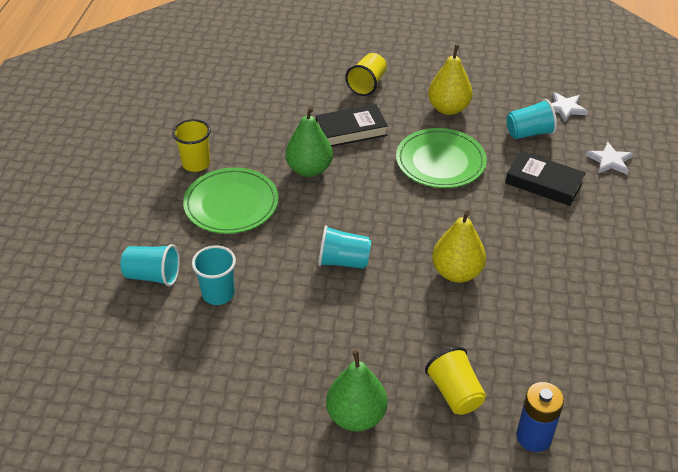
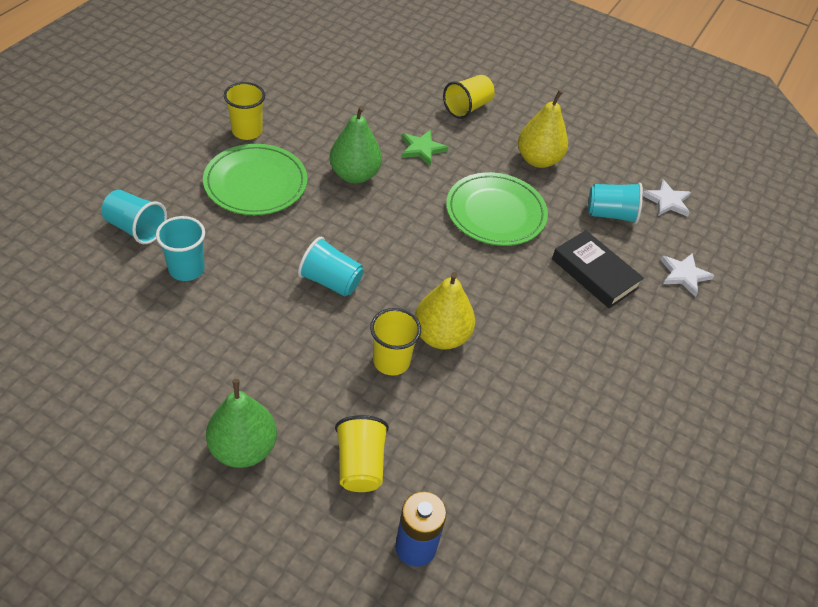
camera: 15 degrees right, 5 degrees up
black book [316,104,388,147] -> green star [402,130,449,166]
none -> yellow cup [370,308,421,375]

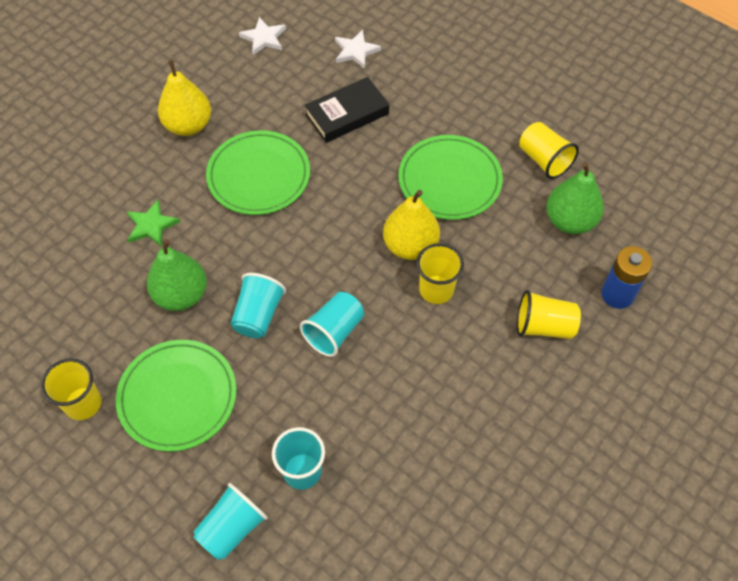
camera: 75 degrees left, 10 degrees up
green pear [206,379,277,468] -> green pear moved to [546,162,604,234]
yellow cup [443,75,495,119] -> yellow cup moved to [519,122,579,179]
turquoise cup [588,182,643,224] -> turquoise cup moved to [231,273,286,338]
none -> green plate [398,135,503,220]

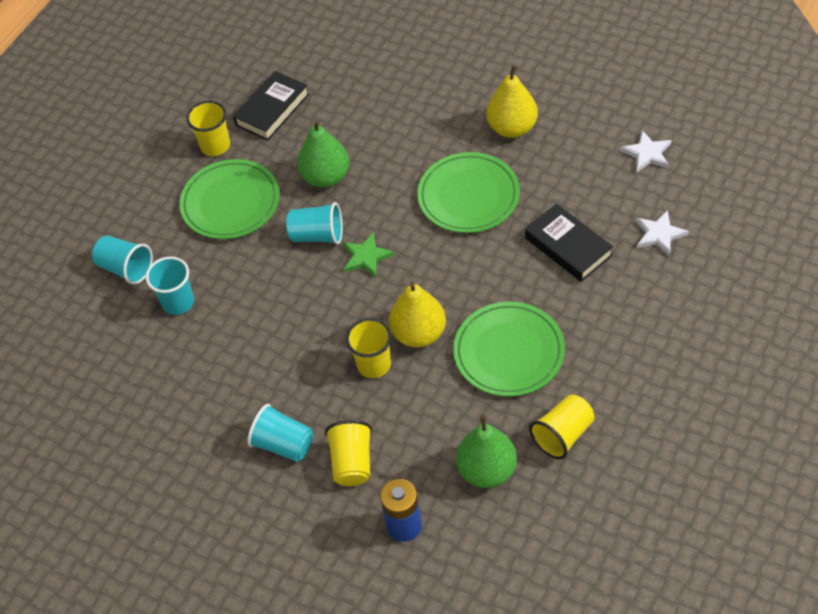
camera: 85 degrees right, 5 degrees down
green star [127,200,180,247] -> green star moved to [343,232,394,278]
turquoise cup [300,292,364,357] -> turquoise cup moved to [247,404,314,462]
none -> black book [233,71,309,141]

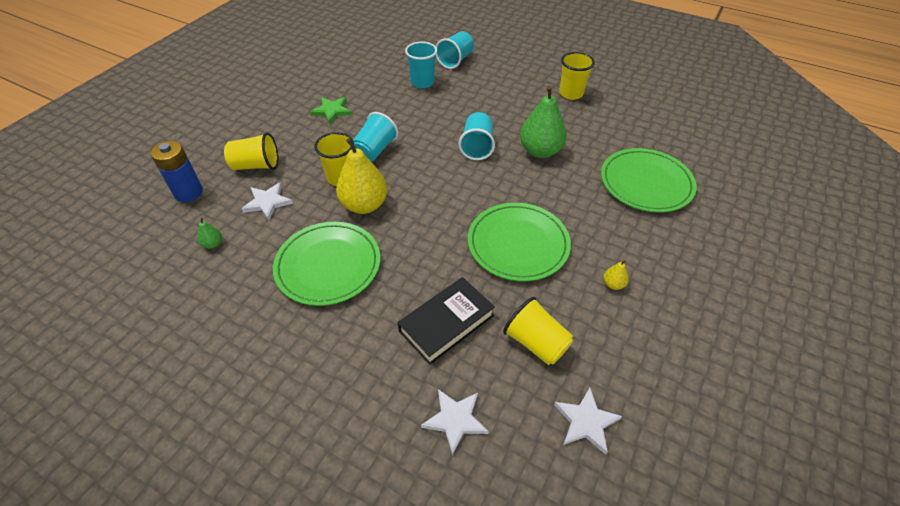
camera: 85 degrees right, 5 degrees down
green plate [179,159,280,239] -> green plate moved to [601,148,697,213]
black book [233,71,309,141] -> none
turquoise cup [247,404,314,462] -> turquoise cup moved to [353,112,398,162]
green star [343,232,394,278] -> green star moved to [310,97,352,125]
green pear [456,415,517,488] -> green pear [198,218,222,249], size x0.43
yellow pear [486,65,538,138] -> yellow pear [604,260,629,290], size x0.43
yellow cup [529,394,595,459] -> yellow cup moved to [503,297,573,365]
none -> white star [242,182,293,220]

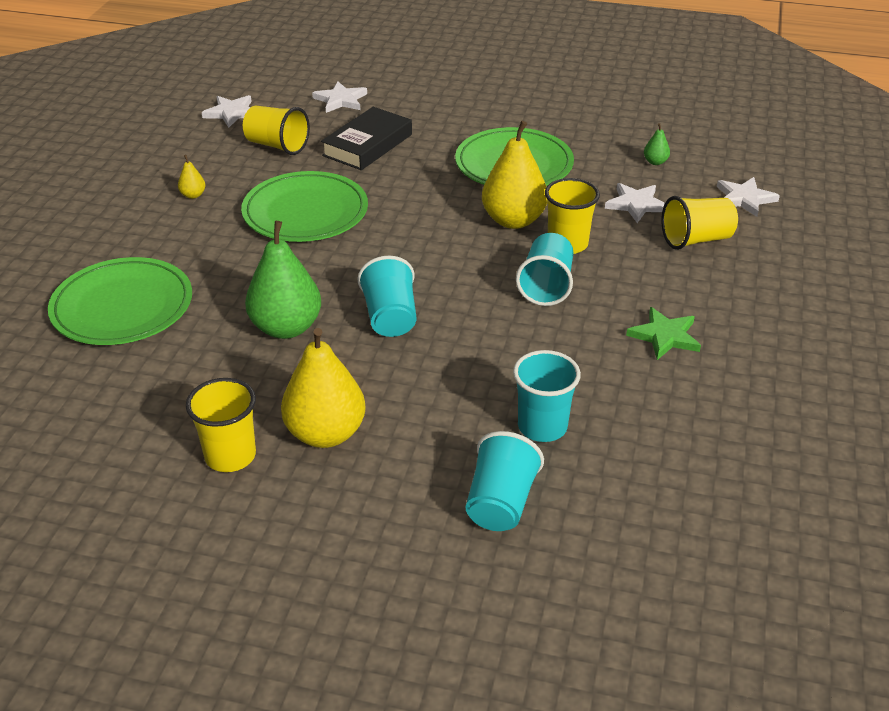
camera: 165 degrees right, 10 degrees down
blue battery [150,141,203,202] -> white star [717,177,780,217]
none -> yellow pear [281,328,366,448]

